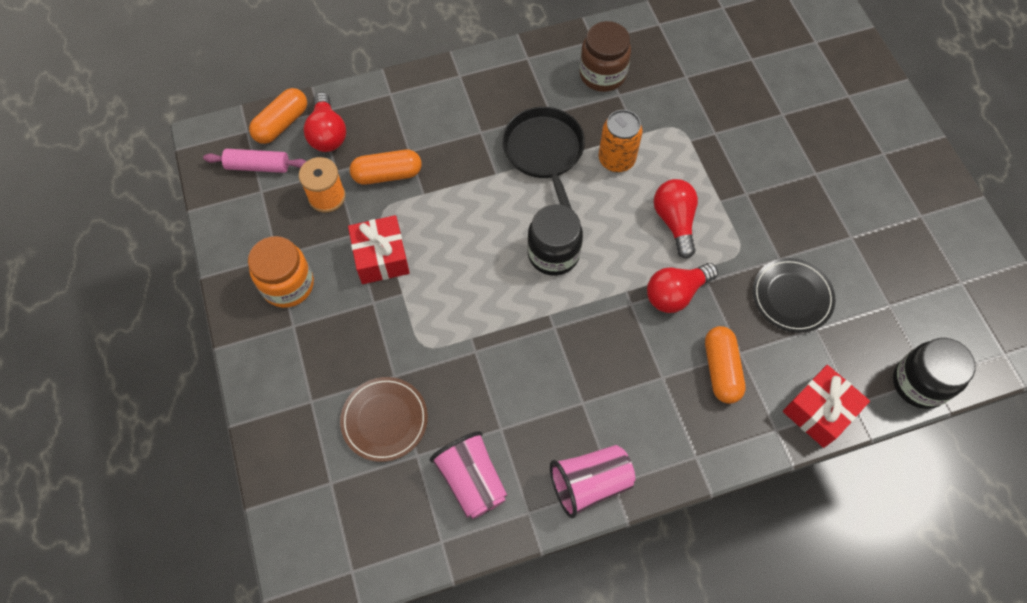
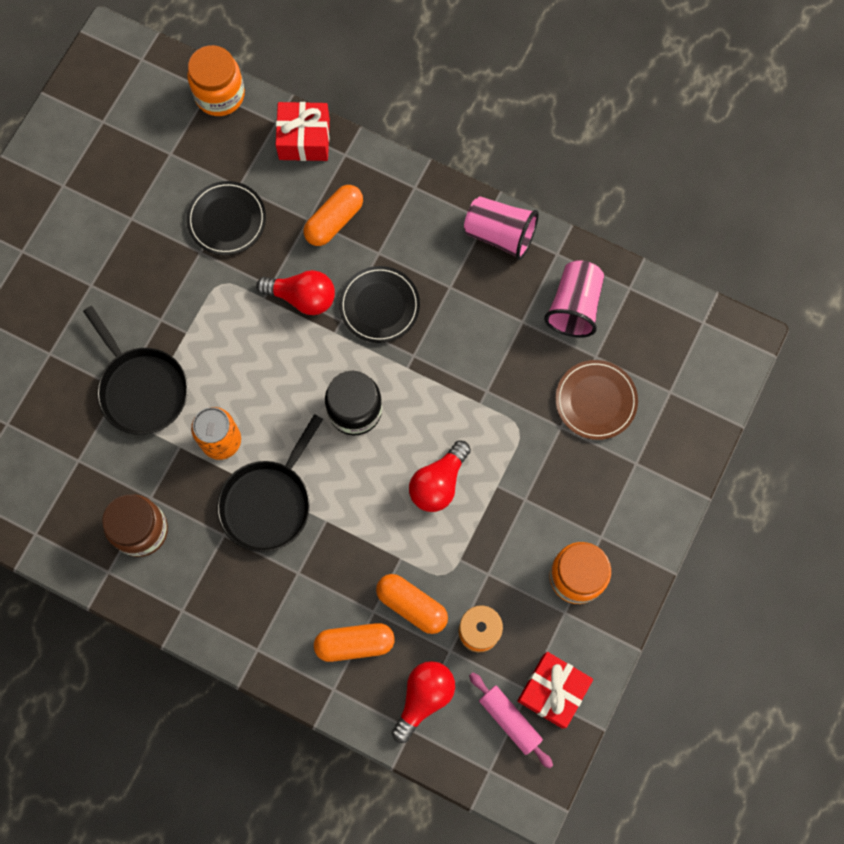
camera: 135 degrees left, 10 degrees up
orange capsule [249,88,307,144] -> orange capsule moved to [314,623,395,662]
red gift [348,215,410,284] -> red gift moved to [517,652,593,729]
red light bulb [654,179,698,259] -> red light bulb moved to [409,440,471,512]
black jar [893,338,975,409] -> orange jar [187,45,245,116]
none -> black pan [83,306,188,435]
none -> black plate [339,266,420,343]

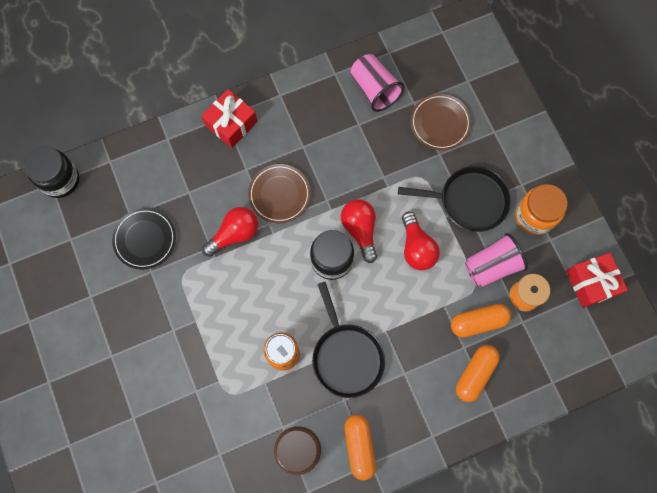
camera: 50 degrees left, 0 degrees up
black pan [83,306,188,435] -> black pan moved to [398,166,511,232]
orange jar [187,45,245,116] -> black jar [24,146,79,198]
red gift [275,102,330,161] -> red gift moved to [201,89,257,148]
orange capsule [303,185,363,246] -> orange capsule moved to [344,414,376,480]
black plate [339,266,420,343] -> brown plate [248,164,311,223]
red light bulb [392,661,455,743] -> red light bulb moved to [341,199,377,263]
pink cup [464,196,539,260] -> pink cup moved to [465,233,528,288]
pink rolling pin [469,672,553,769] -> none

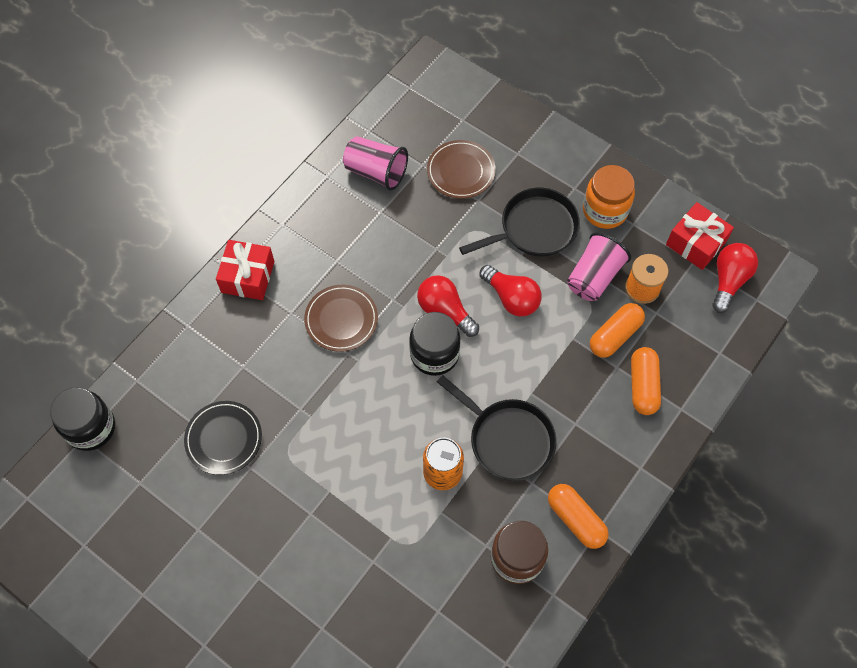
camera: 30 degrees left, 10 degrees down
red light bulb [202,207,258,257] -> red light bulb moved to [712,243,758,313]

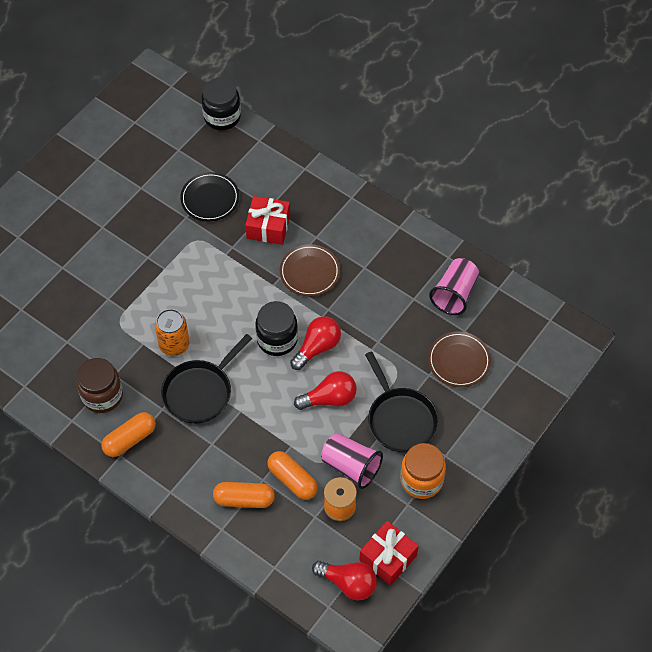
camera: 90 degrees right, 5 degrees down
red gift [216,240,274,300] -> red gift moved to [245,196,290,245]
red light bulb [479,265,542,317] -> red light bulb turned 150 degrees counterclockwise [294,371,357,410]

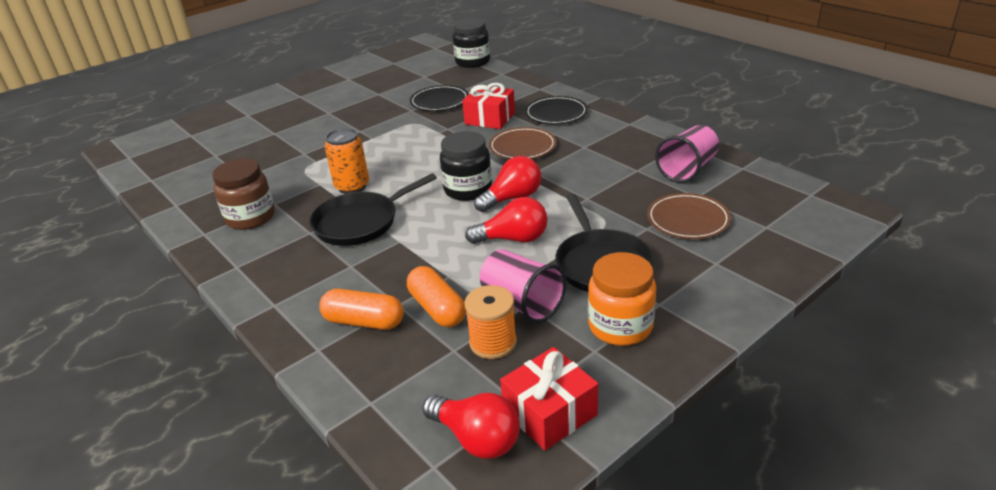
camera: 15 degrees right, 25 degrees down
orange capsule [101,412,156,457] -> none
none -> black plate [525,96,588,124]

